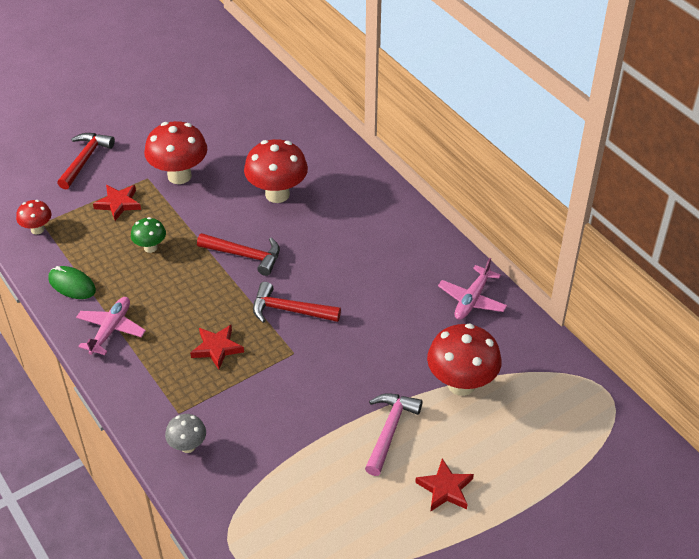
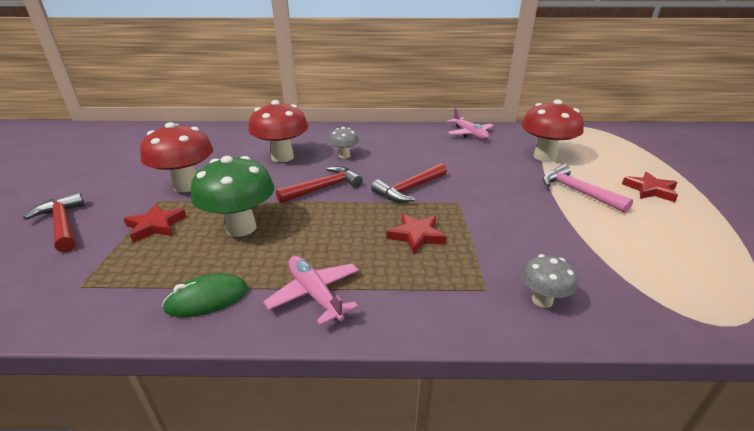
camera: 55 degrees left, 15 degrees down
red mushroom [16,200,52,234] -> none
green mushroom [131,217,166,253] -> green mushroom [191,156,274,237], size x1.88
none -> grey mushroom [329,127,359,159]

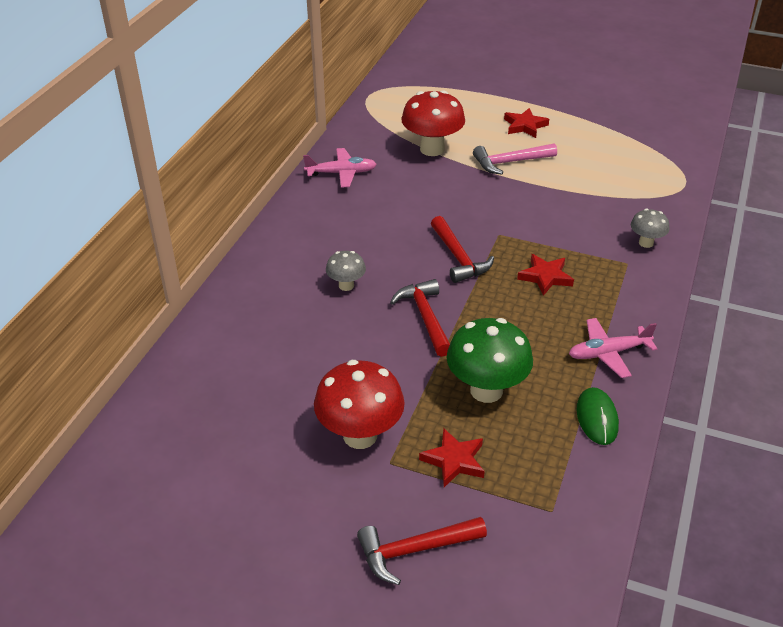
camera: 70 degrees left, 10 degrees up
red mushroom [249,100,308,162] -> none

